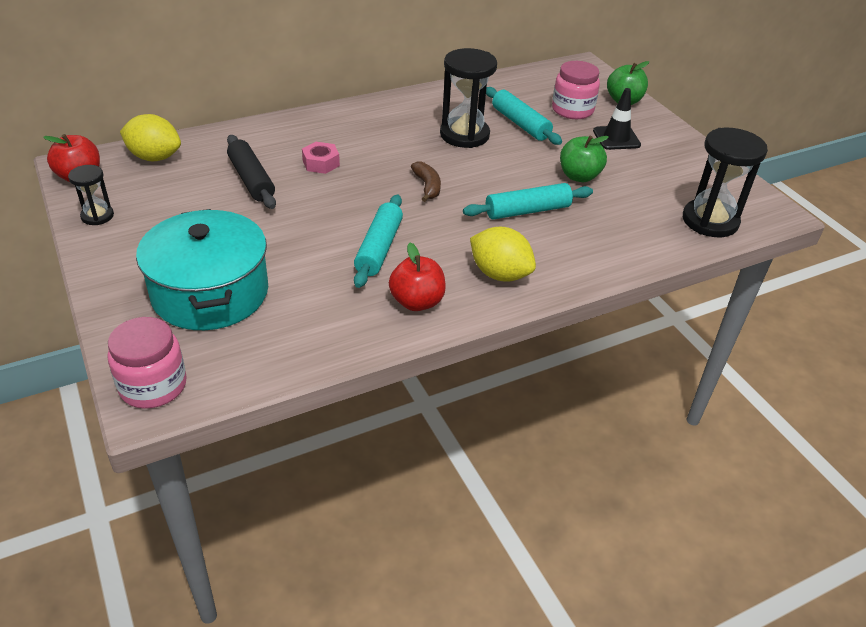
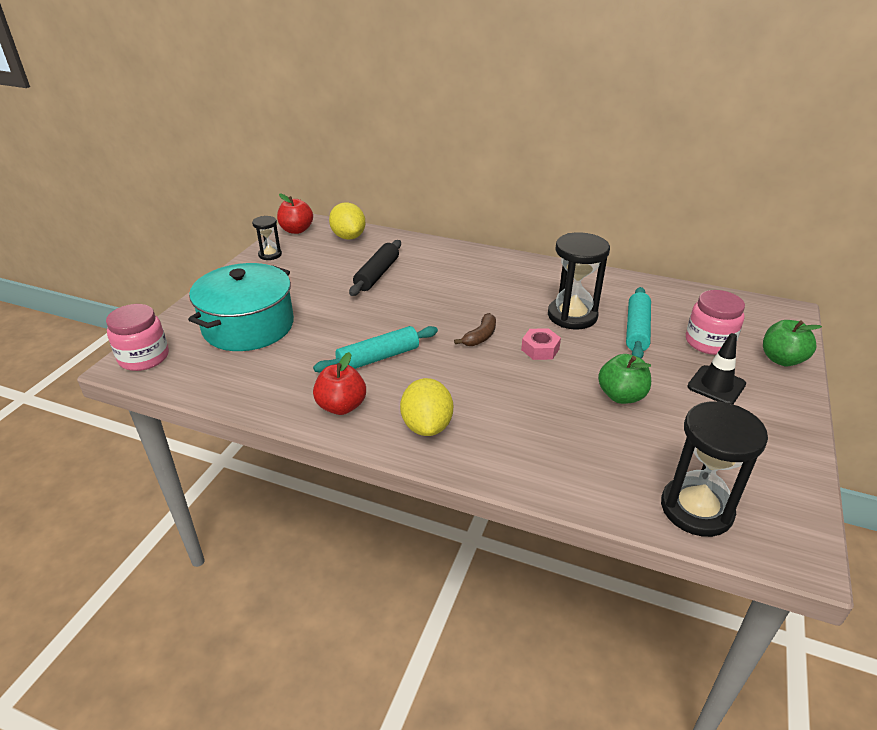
camera: 50 degrees right, 5 degrees down
pink nut [302,142,340,174] -> pink nut moved to [521,328,561,360]
turquoise rolling pin [463,183,593,219] -> none

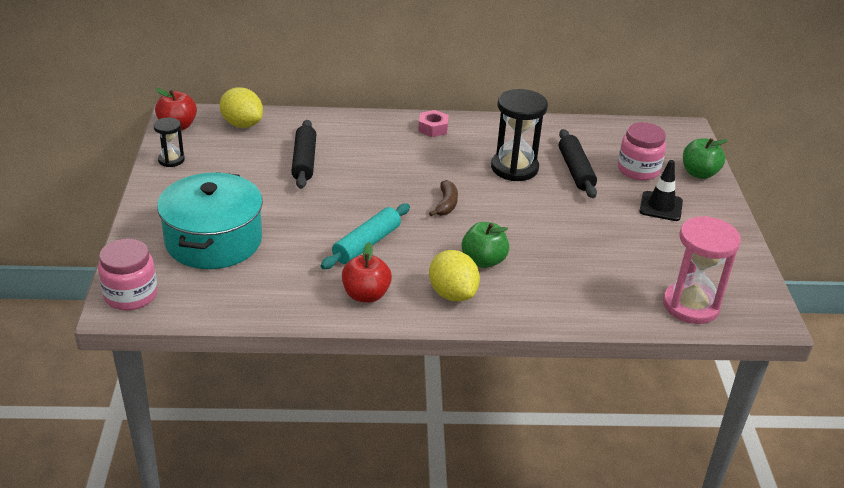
camera: 25 degrees left, 0 degrees up
pink nut [521,328,561,360] -> pink nut moved to [418,110,449,137]
green apple [598,354,651,404] -> green apple moved to [462,222,509,268]
turquoise rolling pin [626,287,651,358] -> black rolling pin [559,129,597,198]
black hourglass [661,401,768,537] -> pink hourglass [663,216,741,324]

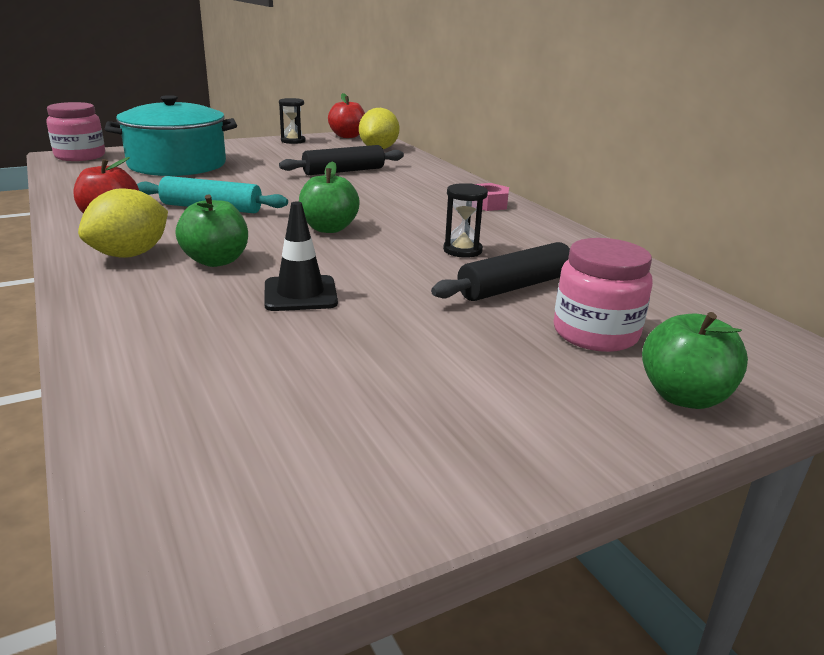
camera: 65 degrees right, 10 degrees down
brown banana [429,180,458,216] -> green apple [299,161,359,233]
black hourglass [491,89,548,181] -> black hourglass [443,183,488,258], size x0.53
black traffic cone [639,160,683,221] -> black traffic cone moved to [264,202,338,311]
pink hourglass [663,216,741,324] -> none

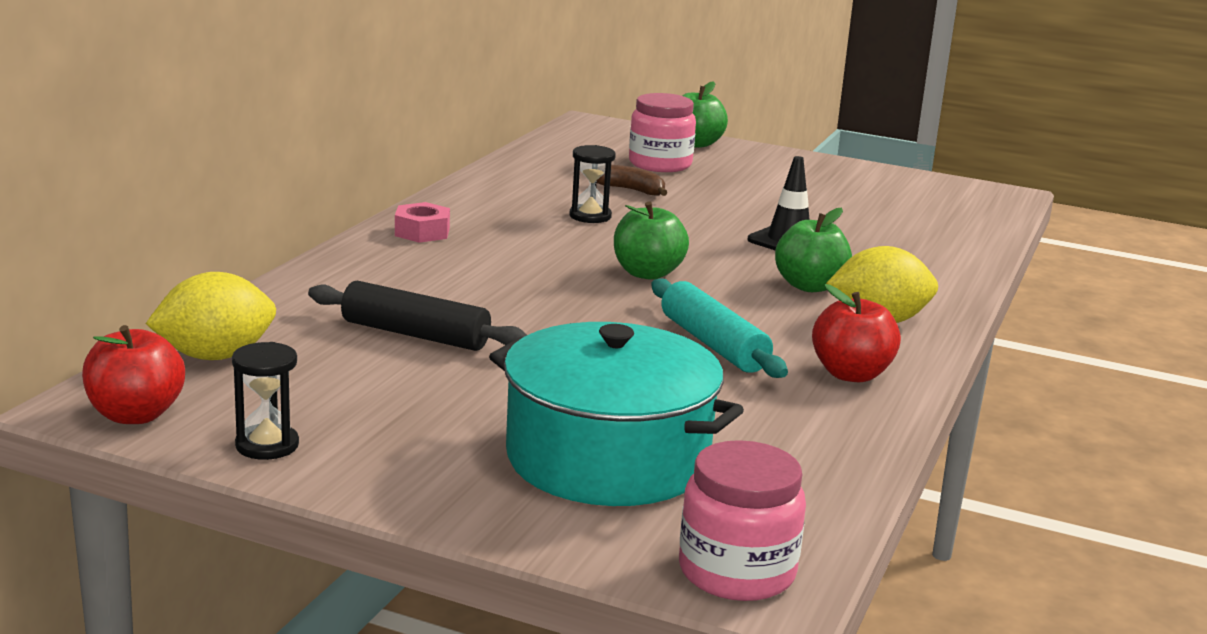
camera: 130 degrees left, 5 degrees down
black rolling pin [431,242,570,301] -> brown banana [597,165,668,196]

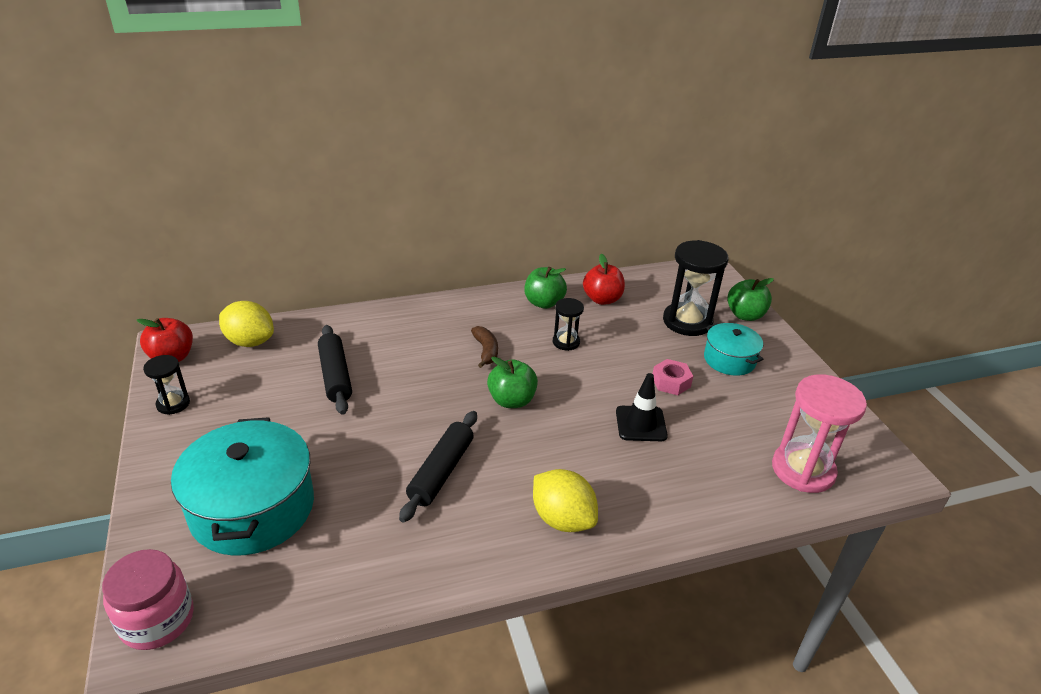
camera: 50 degrees right, 15 degrees up
pink nut [395,202,450,243] -> pink nut moved to [653,359,693,395]
brown banana [597,165,668,196] -> brown banana moved to [471,326,498,368]
pink jar [629,93,696,172] -> black hourglass [663,240,728,336]
turquoise rolling pin [651,278,788,378] -> black rolling pin [399,411,477,523]
green apple [775,208,852,292] -> green apple moved to [524,267,567,309]
red apple [812,284,901,382] -> red apple moved to [583,254,625,305]
none -> turquoise pot [704,323,763,376]
none -> pink hourglass [772,374,867,493]

